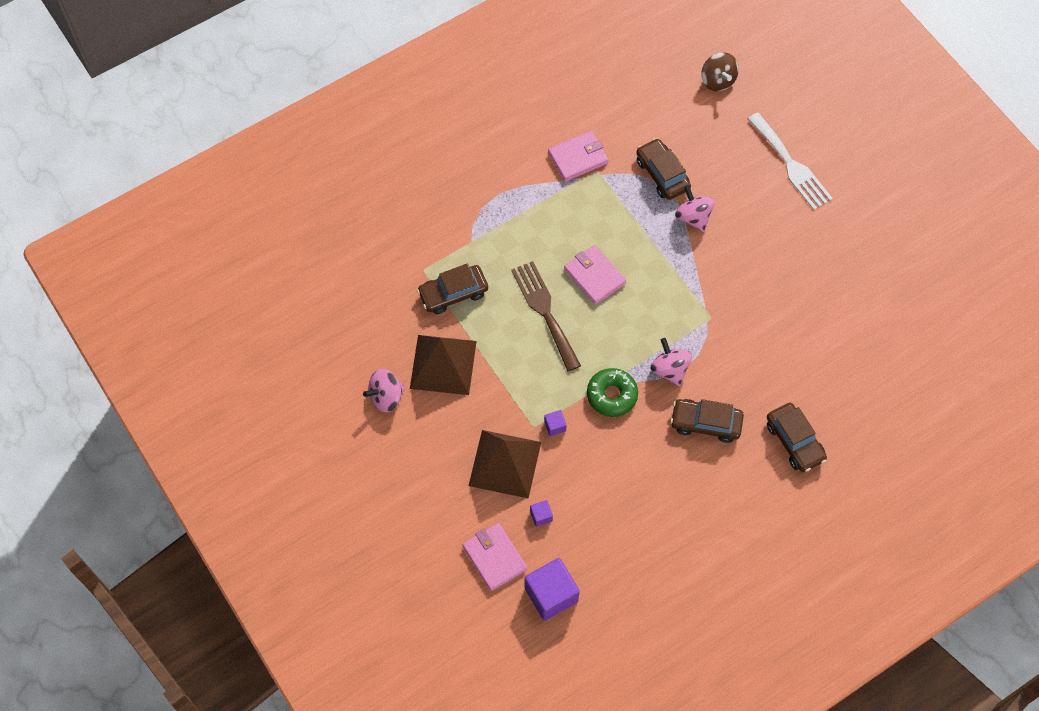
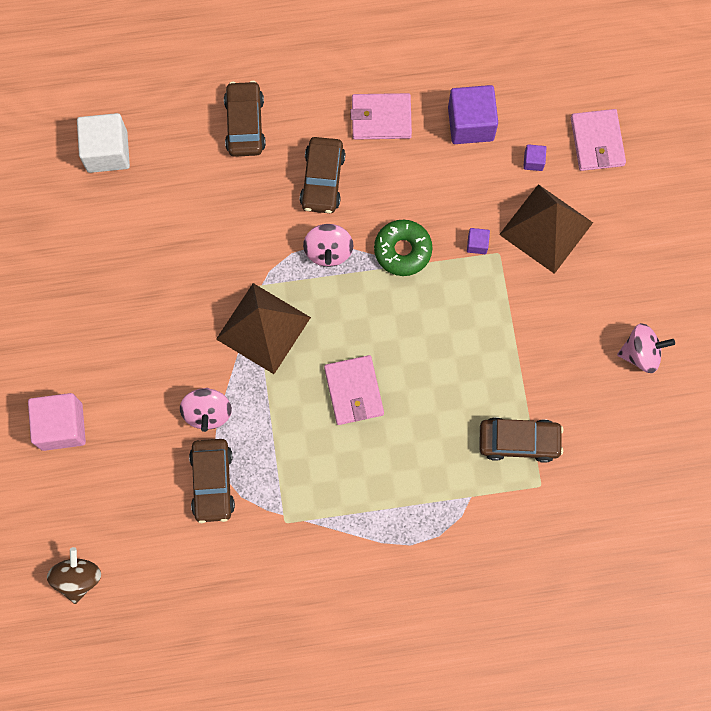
camera: 155 degrees left, 10 degrees up
brown pyramid [410,335,477,395] -> brown pyramid moved to [216,283,311,374]
brown fork [511,261,581,372] -> none
purple cube [524,558,580,621] -> purple cube moved to [448,85,498,144]
pink wallet [548,131,609,182] -> pink wallet moved to [350,93,412,140]
brown car [670,399,744,443] -> brown car turned 60 degrees clockwise [300,137,345,213]
white fork [748,113,833,210] -> pink cube [28,393,86,451]
none -> white cube [77,113,130,173]

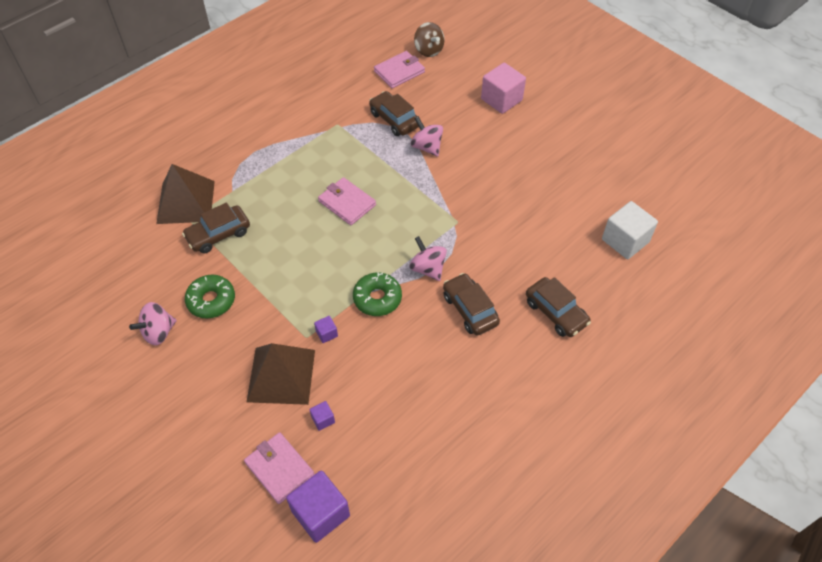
camera: 145 degrees right, 20 degrees down
brown pyramid [216,283,311,374] -> brown pyramid moved to [156,164,215,224]
pink wallet [350,93,412,140] -> pink wallet moved to [374,51,425,88]
purple cube [448,85,498,144] -> purple cube moved to [286,470,350,543]
none -> green donut [185,275,235,319]

